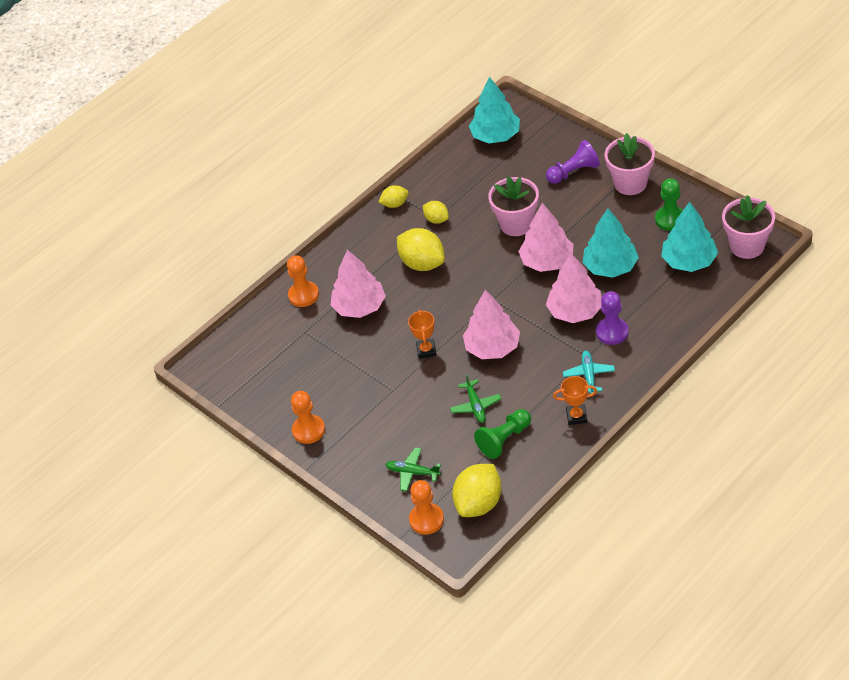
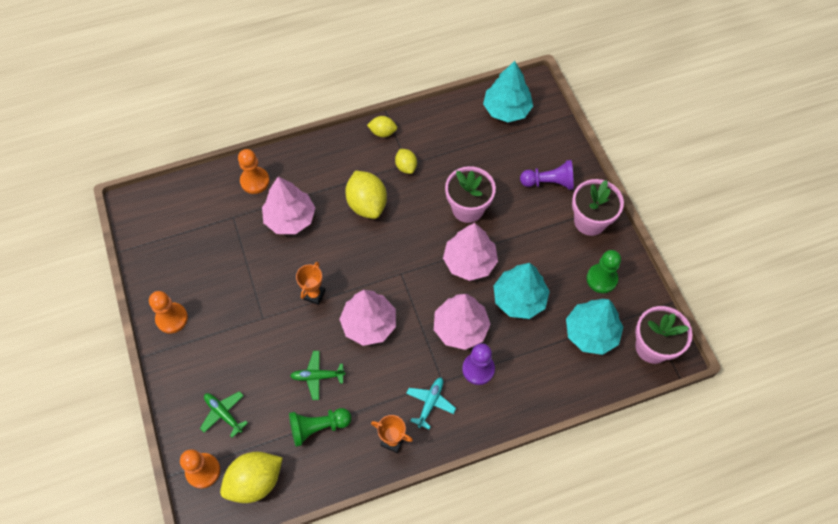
camera: 20 degrees right, 15 degrees up
green plane [450,374,501,423] -> green plane turned 75 degrees clockwise [290,351,345,400]

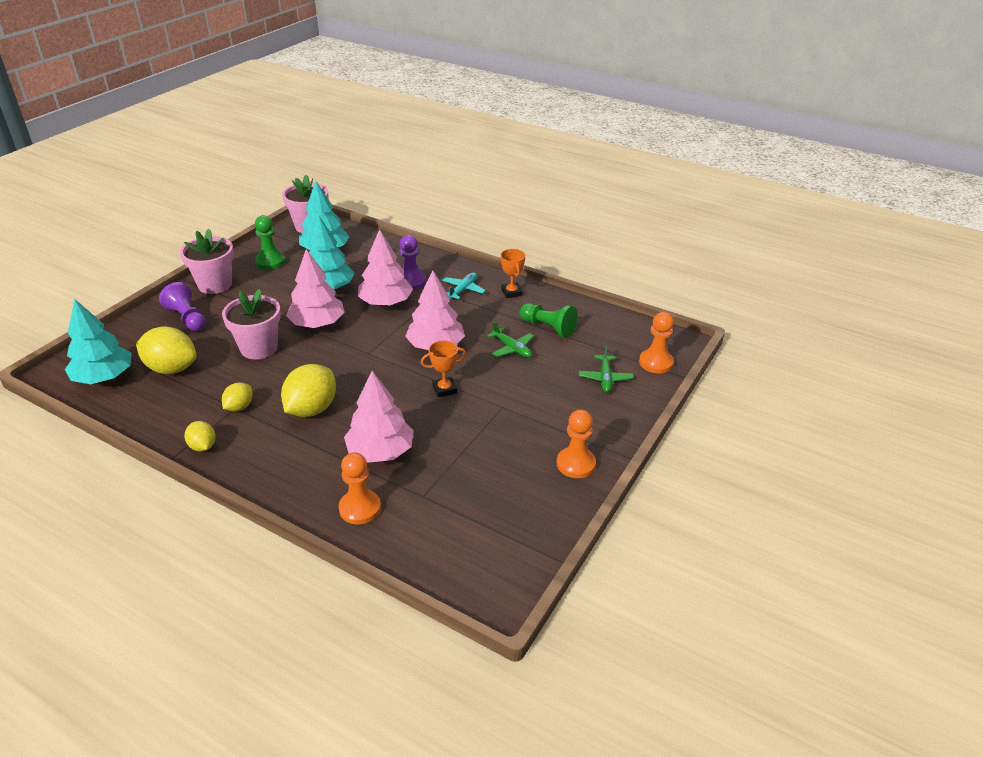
camera: 130 degrees left, 25 degrees down
yellow lemon [220,452,283,503] -> yellow lemon moved to [136,326,197,374]
turquoise plane [406,377,456,430] -> turquoise plane turned 135 degrees clockwise [442,272,486,299]

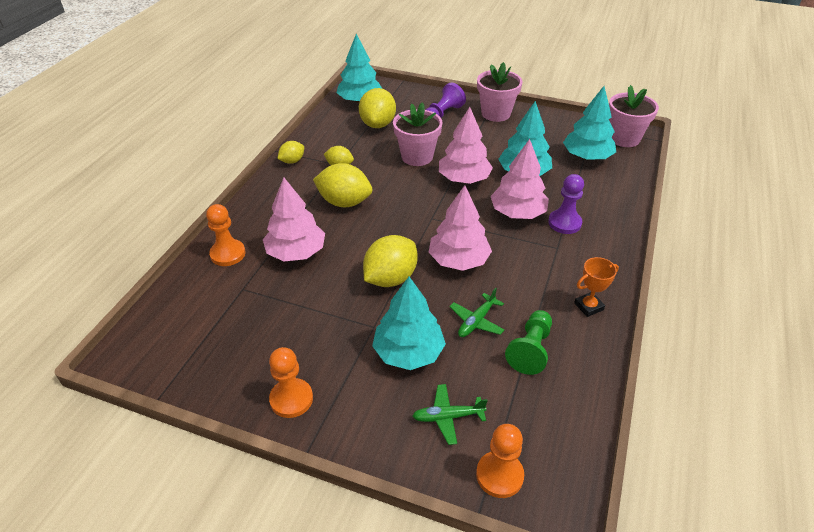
camera: 80 degrees right, 5 degrees up
green pawn [255,215,285,270] -> none
orange trophy [421,341,466,397] -> yellow lemon [363,235,418,287]
turquoise plane [442,272,486,299] -> none
none -> turquoise tree [372,277,446,370]

